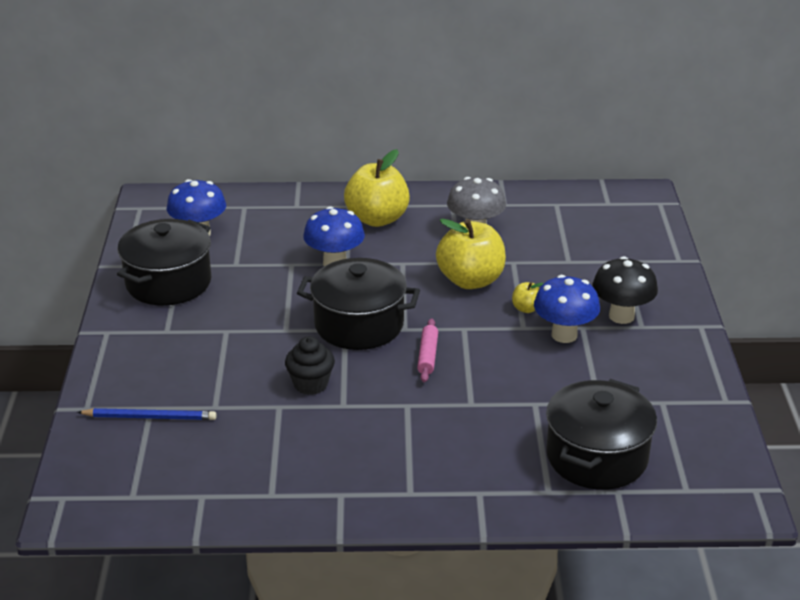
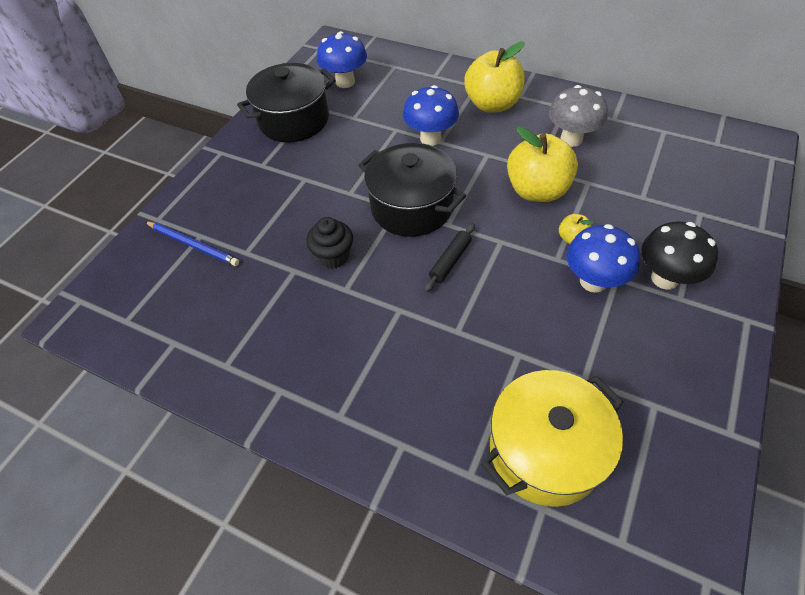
camera: 30 degrees right, 20 degrees up
pink rolling pin [417,319,438,382] -> black rolling pin [424,223,475,292]
black pot [546,379,657,490] -> yellow pot [481,370,624,507]

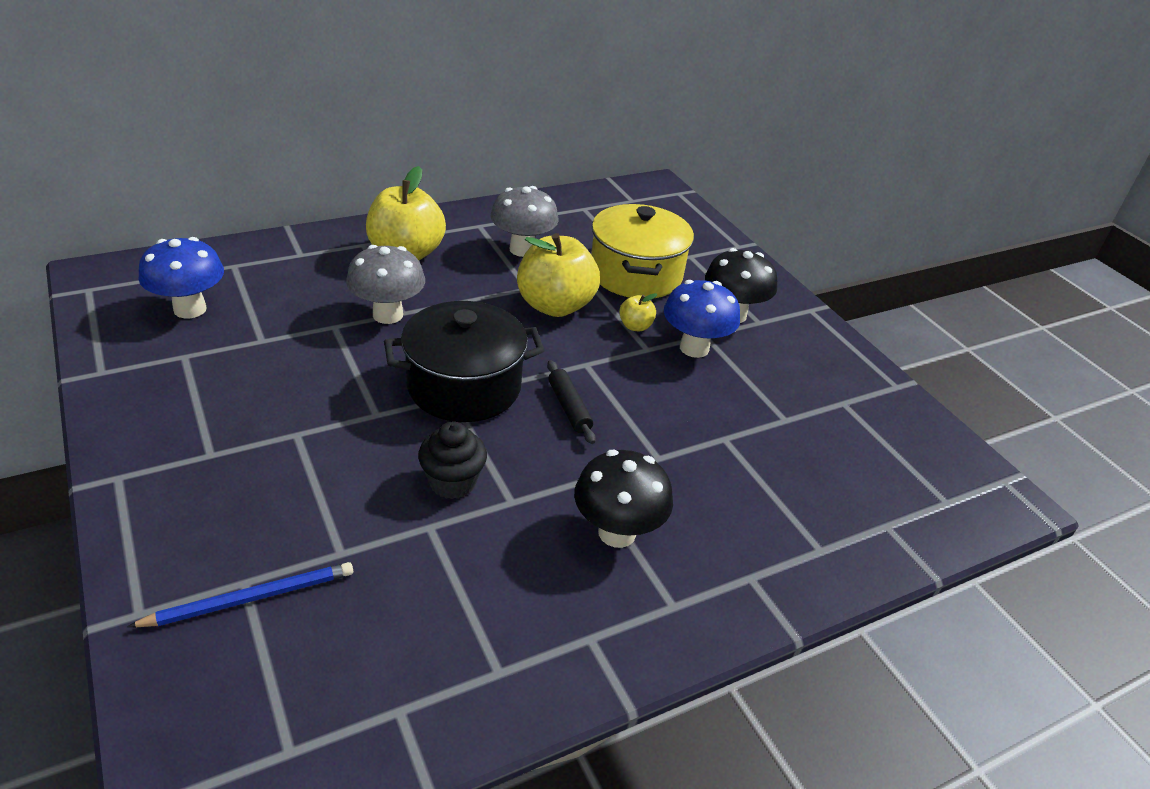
camera: 60 degrees left, 15 degrees down
black pot [237,63,336,142] -> none
blue mushroom [403,85,459,146] -> grey mushroom [346,245,425,324]
yellow pot [481,370,624,507] -> yellow pot moved to [591,204,694,298]
none -> black mushroom [574,450,673,548]

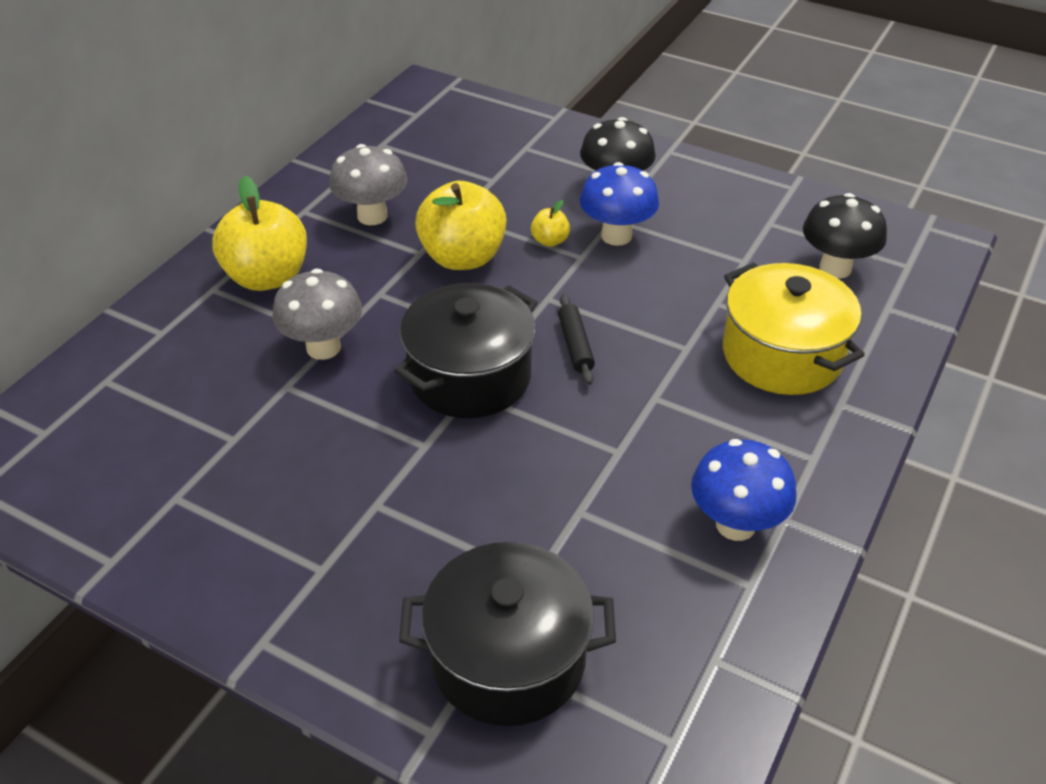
camera: 30 degrees left, 5 degrees up
blue pencil [127,562,353,627] -> black pot [399,542,616,726]
blue mushroom [138,237,224,318] -> blue mushroom moved to [691,439,797,541]
black cupcake [418,421,487,499] -> none
black rolling pin [547,360,596,444] -> black rolling pin turned 45 degrees clockwise [558,294,595,385]
black mushroom [574,450,673,548] -> black mushroom moved to [803,193,887,279]
yellow pot [591,204,694,298] -> yellow pot moved to [723,262,865,395]

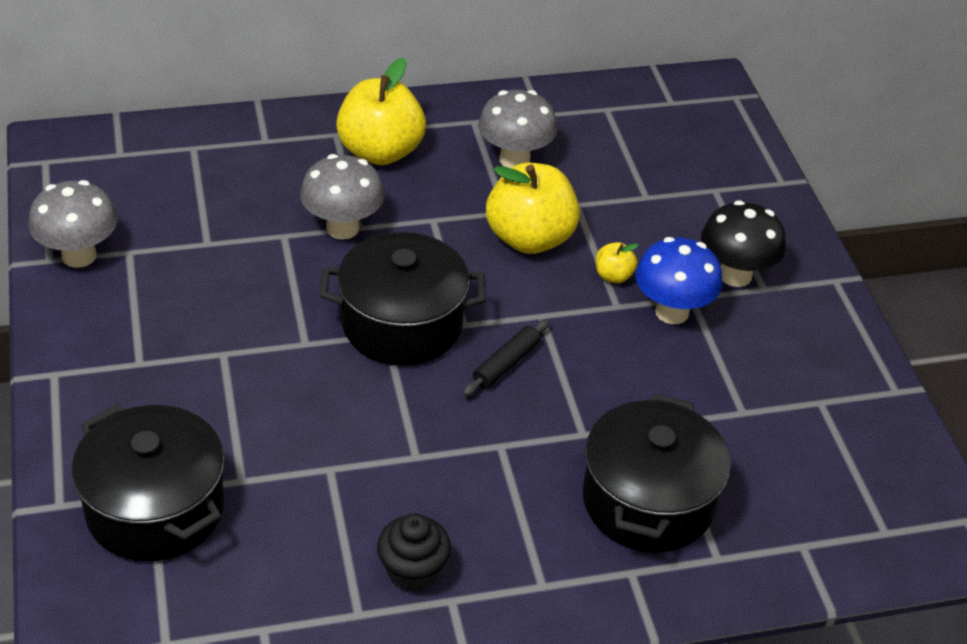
camera: 45 degrees right, 0 degrees up
blue mushroom [691,439,797,541] -> black cupcake [377,513,451,593]
yellow pot [723,262,865,395] -> black pot [583,394,731,553]
black mushroom [803,193,887,279] -> none
none -> grey mushroom [29,180,117,268]

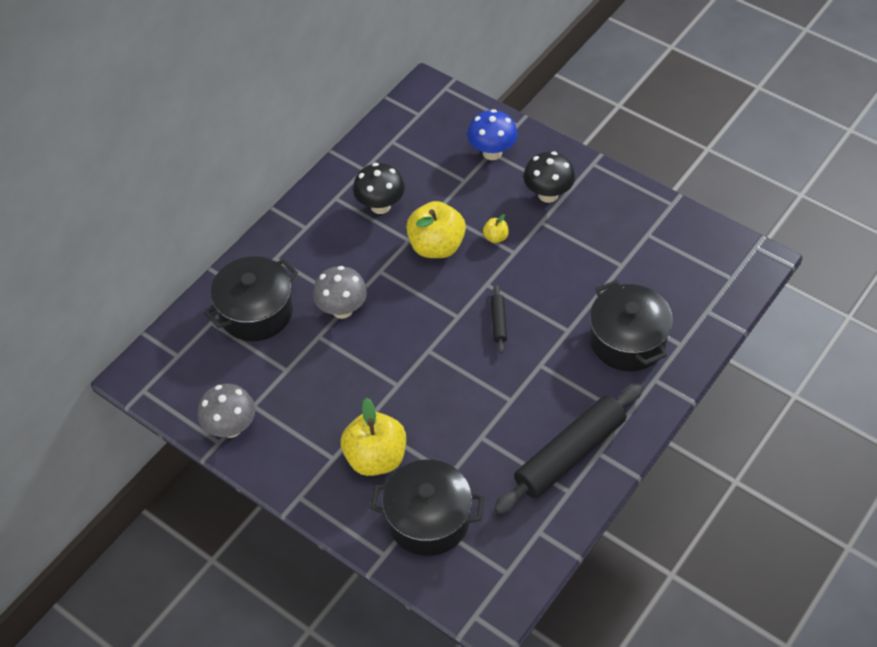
camera: 35 degrees left, 10 degrees up
black pot [320,232,486,366] -> black pot moved to [204,256,298,341]
yellow apple [336,58,426,165] -> yellow apple moved to [341,398,406,476]
black cupcake [377,513,451,593] -> black rolling pin [494,382,644,514]
grey mushroom [478,90,557,168] -> black mushroom [353,163,405,214]
blue mushroom [635,237,723,324] -> blue mushroom moved to [467,109,518,160]

